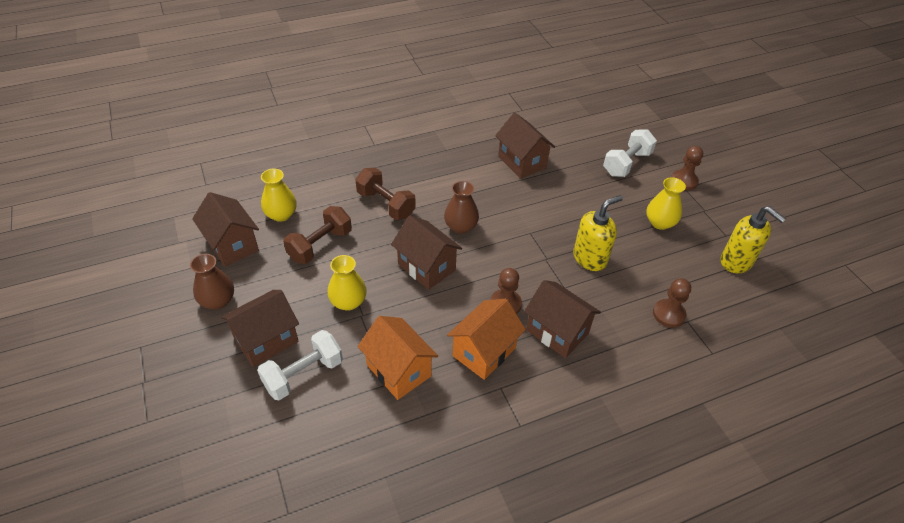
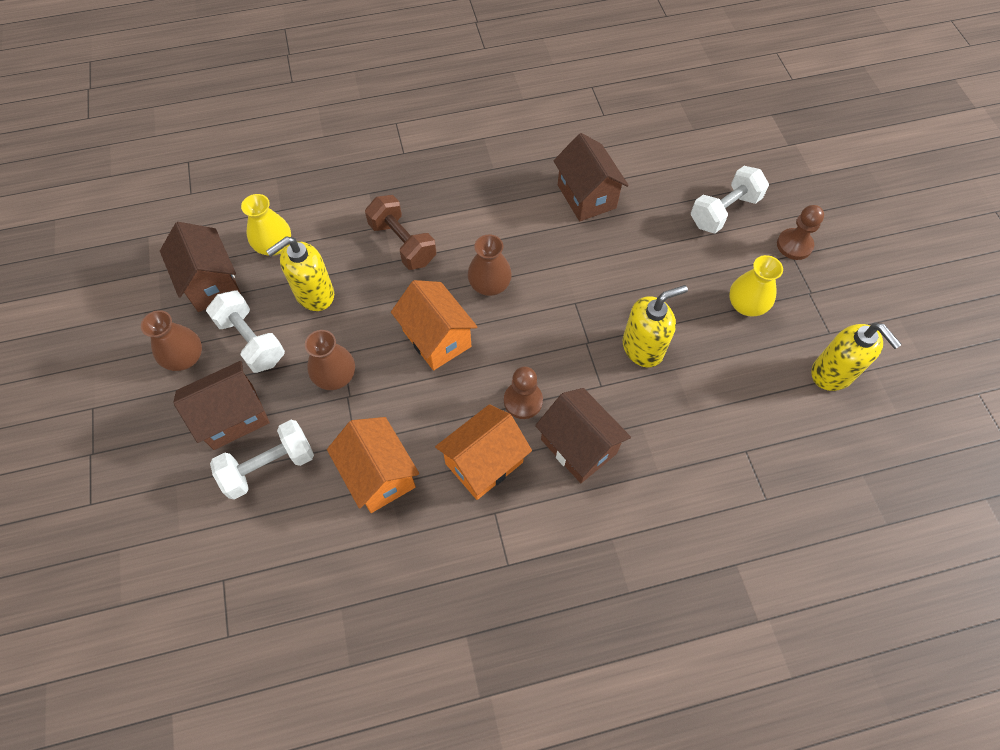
camera: 10 degrees right, 15 degrees up
brown dumbbell [283,206,352,264] -> yellow soap dispenser [266,237,334,311]
yellow vase [327,255,367,311] -> brown vase [305,330,355,390]
brown house [391,216,462,290] -> orange house [391,280,477,371]
brown pawn [653,278,691,328] -> none
none -> white dumbbell [206,291,285,373]

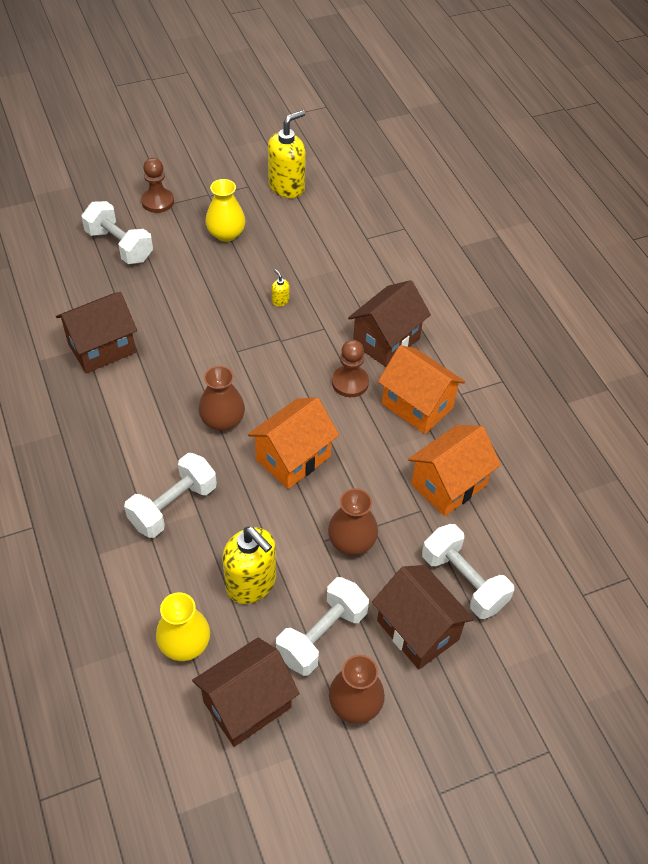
camera: 100 degrees left, 10 degrees down
brown dumbbell [365,195,436,270] -> white dumbbell [124,453,217,538]
yellow soap dispenser [623,285,688,367] -> yellow soap dispenser [272,269,289,306], size x0.41

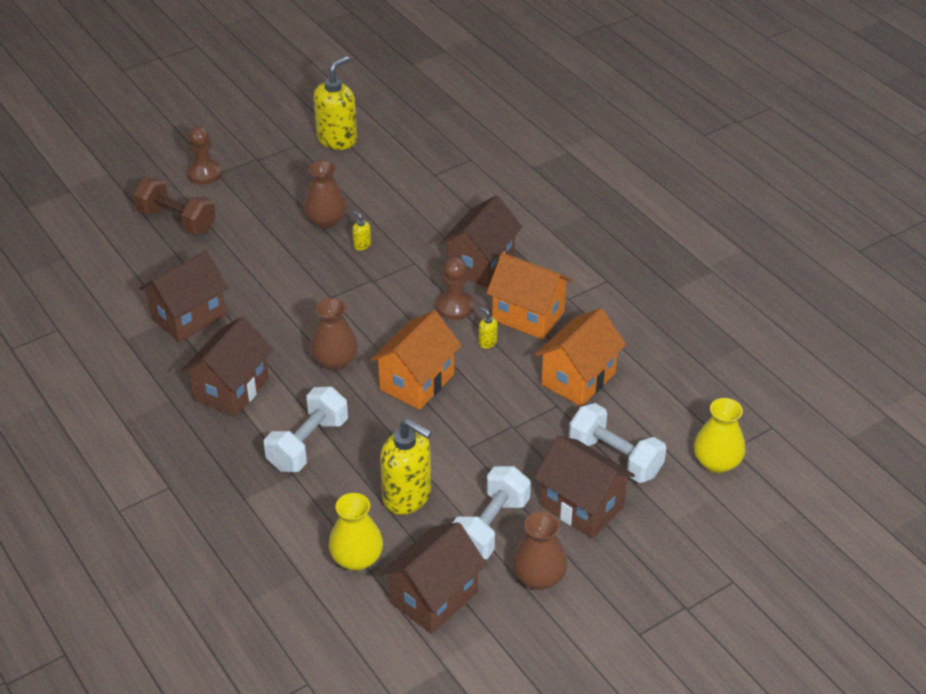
camera: 10 degrees left, 10 degrees down
white dumbbell [81,201,153,264] -> brown dumbbell [133,177,216,235]
yellow vase [205,179,246,242] -> yellow vase moved to [694,398,745,473]
brown vase [328,488,378,555] -> brown vase moved to [304,161,347,229]
none -> brown house [181,316,273,417]
none -> yellow soap dispenser [479,307,498,349]

